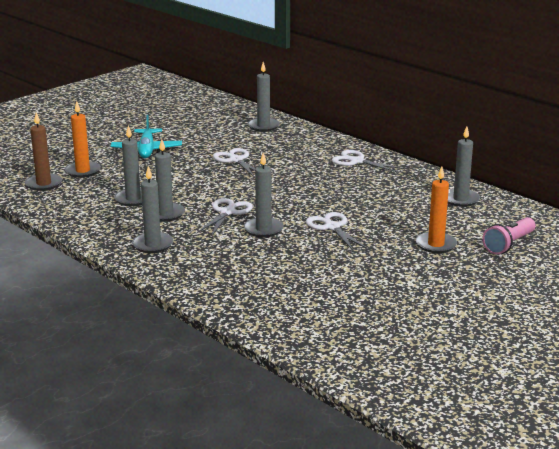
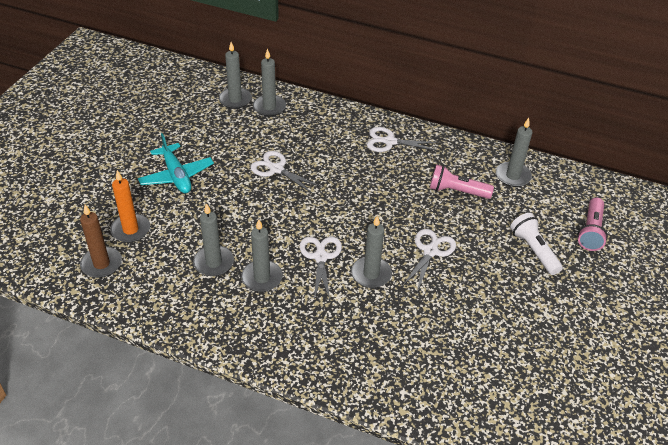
camera: 25 degrees left, 20 degrees up
grey candle [132,166,173,253] -> grey candle moved to [219,42,252,109]
white scissors [306,212,368,251] -> white scissors turned 75 degrees clockwise [403,229,456,292]
orange candle [416,166,457,253] -> white flashlight [510,213,563,275]
none -> pink flashlight [430,164,494,199]

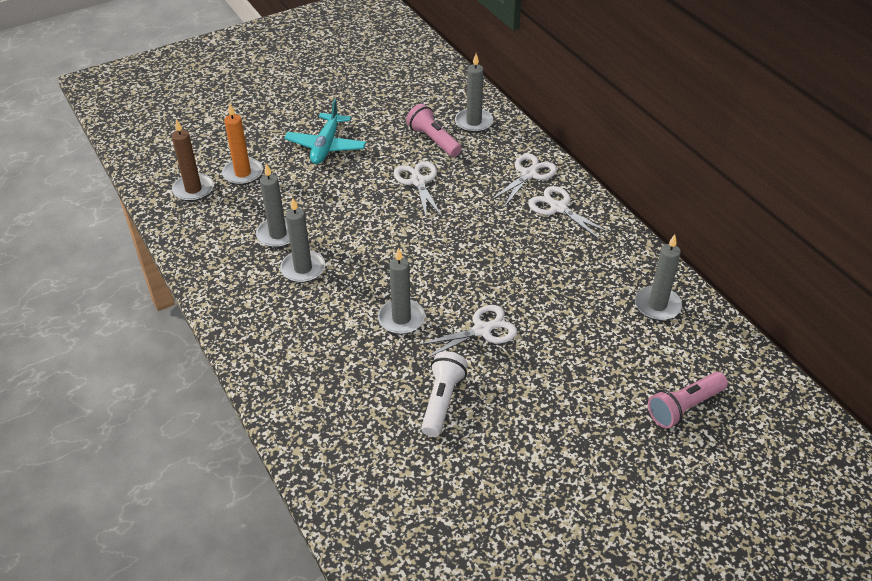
camera: 40 degrees right, 0 degrees up
grey candle [219,42,252,109] -> none
white scissors [299,237,342,300] -> white scissors moved to [490,154,557,207]
pink flashlight [430,164,494,199] -> pink flashlight moved to [406,104,462,157]
white flashlight [510,213,563,275] -> white flashlight moved to [421,351,468,437]

